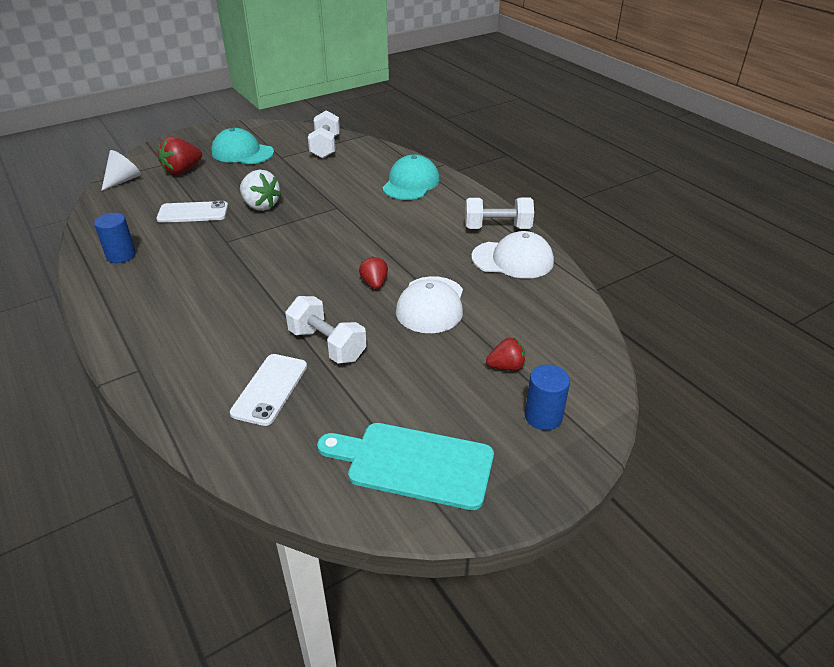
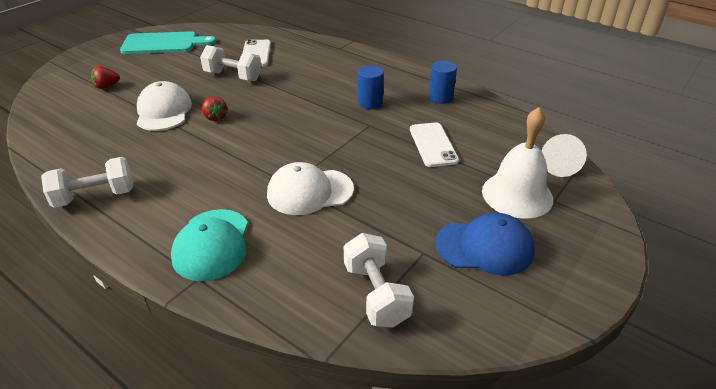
camera: 160 degrees right, 0 degrees up
white phone [156,201,228,223] -> white phone turned 75 degrees counterclockwise [410,122,459,167]
red strawberry [158,137,202,175] -> white bell [482,107,553,219]
turquoise cap [211,128,274,164] -> blue cap [435,213,535,276]
white strawberry [240,170,281,211] -> none
white cap [471,231,554,278] -> white cap moved to [267,162,354,215]
blue cylinder [525,365,570,430] -> blue cylinder moved to [358,66,384,109]

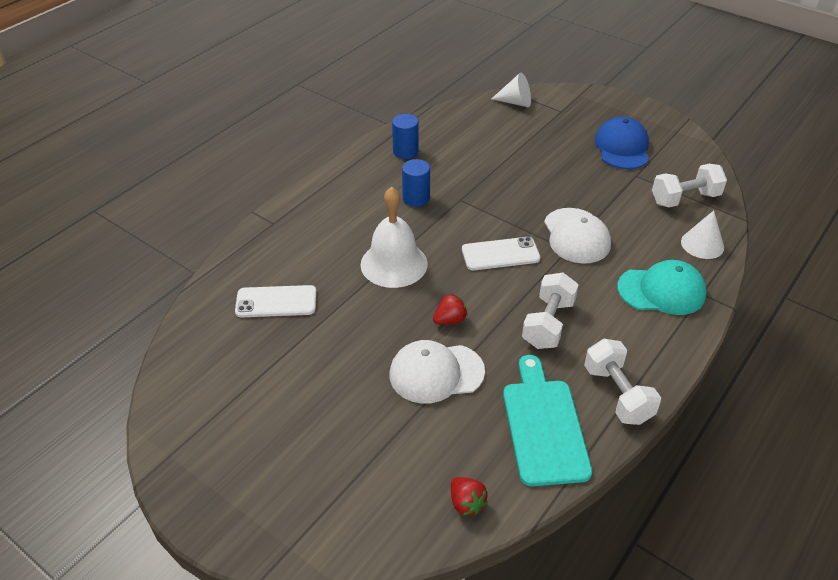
camera: 90 degrees left, 5 degrees up
red strawberry [91,66,120,89] -> red strawberry moved to [451,477,488,516]
turquoise cutting board [120,31,216,54] -> turquoise cutting board moved to [503,355,592,486]
white dumbbell [200,45,262,81] -> white dumbbell moved to [522,273,579,349]
white phone [410,122,459,167] -> white phone moved to [462,237,541,270]
white bell [482,107,553,219] -> white bell moved to [360,187,428,288]
none -> white cone [681,210,724,259]

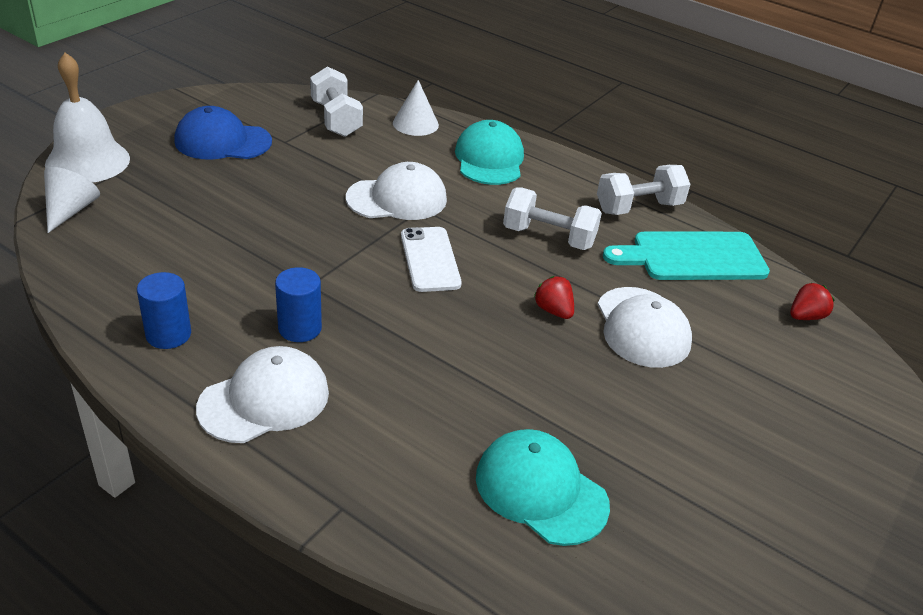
camera: 95 degrees left, 5 degrees down
white phone [235,285,317,317] -> turquoise cap [476,429,610,546]
white bell [360,187,428,288] -> white bell moved to [45,52,130,183]
none -> white cap [196,346,329,443]

